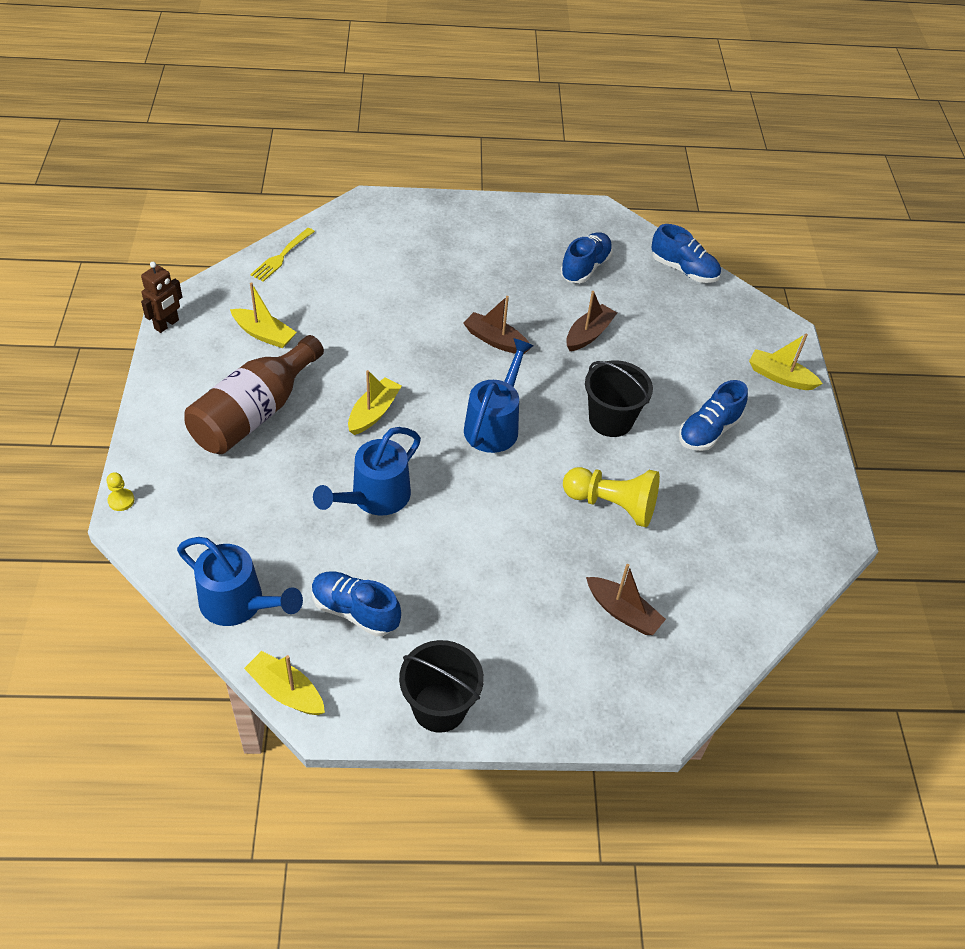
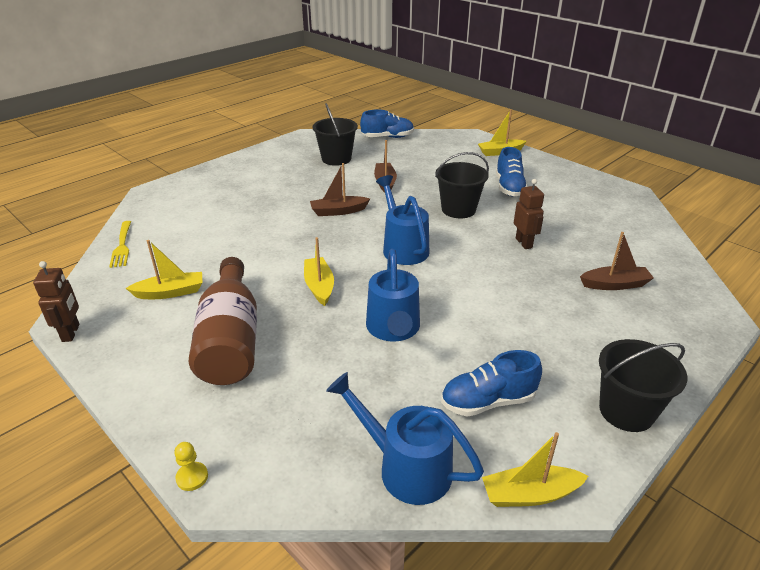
camera: 40 degrees left, 15 degrees down
blue watering can [177,537,303,626] -> blue watering can turned 135 degrees counterclockwise [326,372,484,505]
blue shoe [560,232,613,283] -> black bucket [312,103,358,166]
yellow pawn [563,467,660,527] -> brown robot [514,179,544,249]

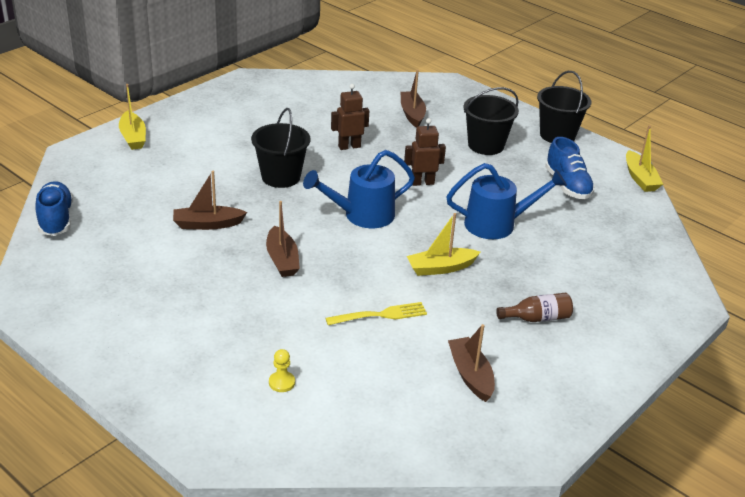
camera: 95 degrees left, 0 degrees up
brown robot [33,261,80,342] -> brown robot moved to [404,118,446,186]
yellow fork [109,221,131,268] -> yellow fork moved to [326,302,427,325]
yellow boat [126,240,202,299] -> brown boat [448,324,495,402]
yellow pawn [174,442,208,491] -> yellow pawn moved to [269,349,295,392]
brown bottle [189,257,257,385] -> brown bottle [496,293,573,322], size x0.46
black bucket [312,103,358,166] -> black bucket moved to [463,87,519,155]
blue watering can [326,372,484,505] -> none
blue shoe [496,147,528,197] -> none

